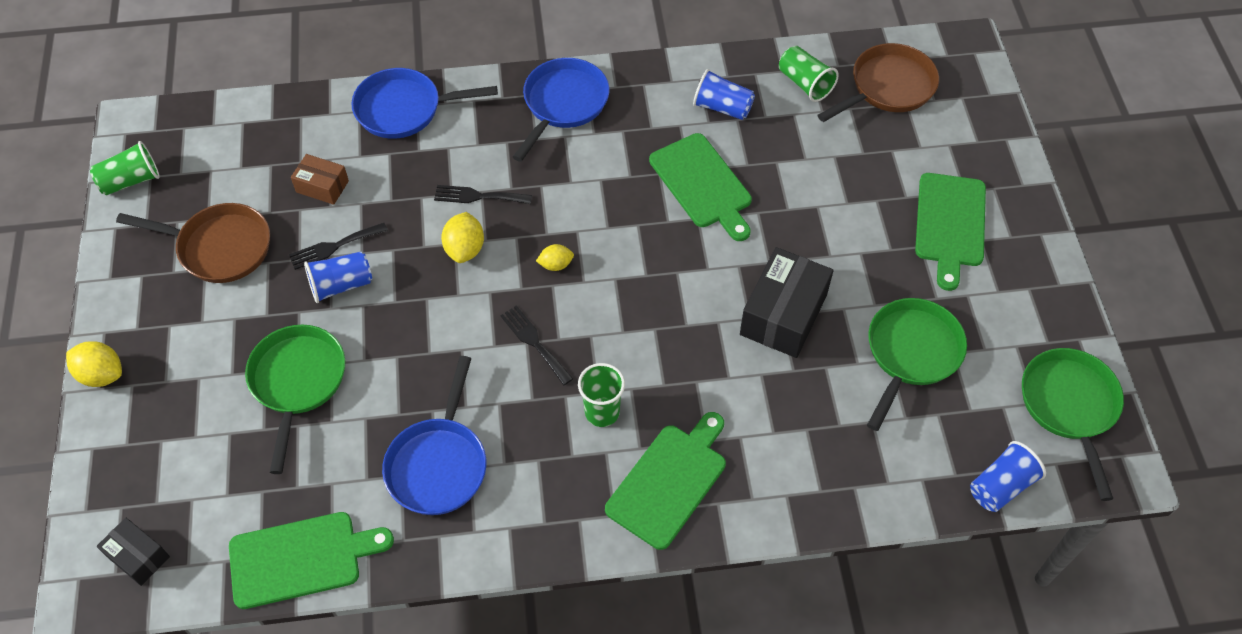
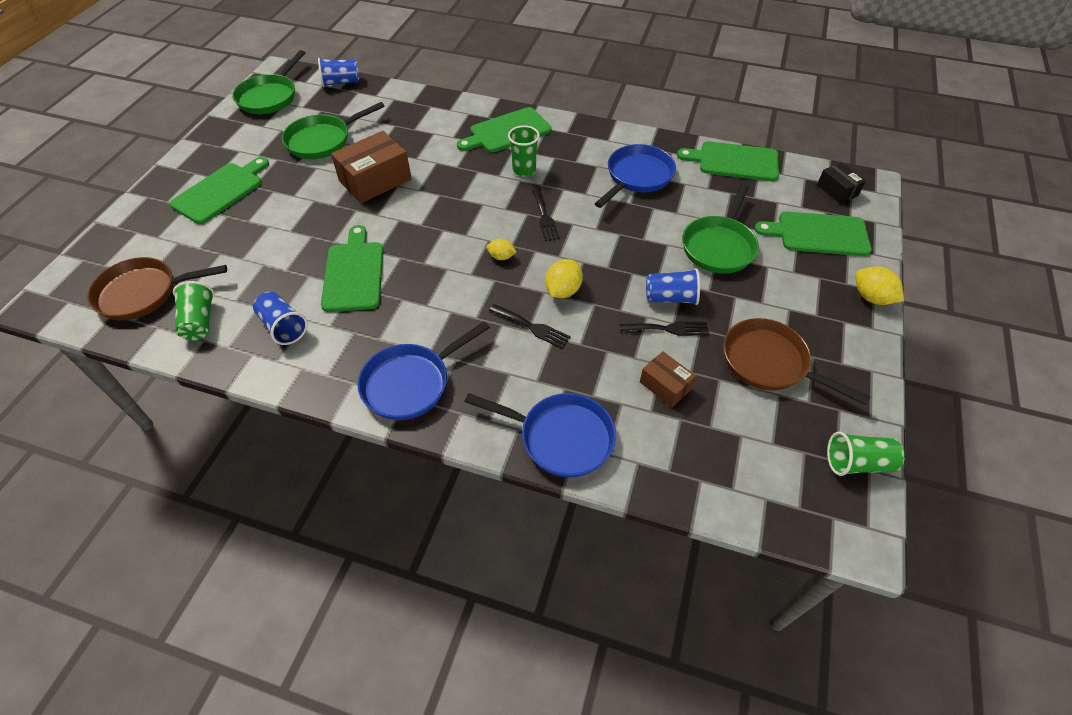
camera: 155 degrees left, 5 degrees down
black box [740,247,833,358] -> brown box [331,131,412,203]
none -> green cutting board [754,212,872,256]

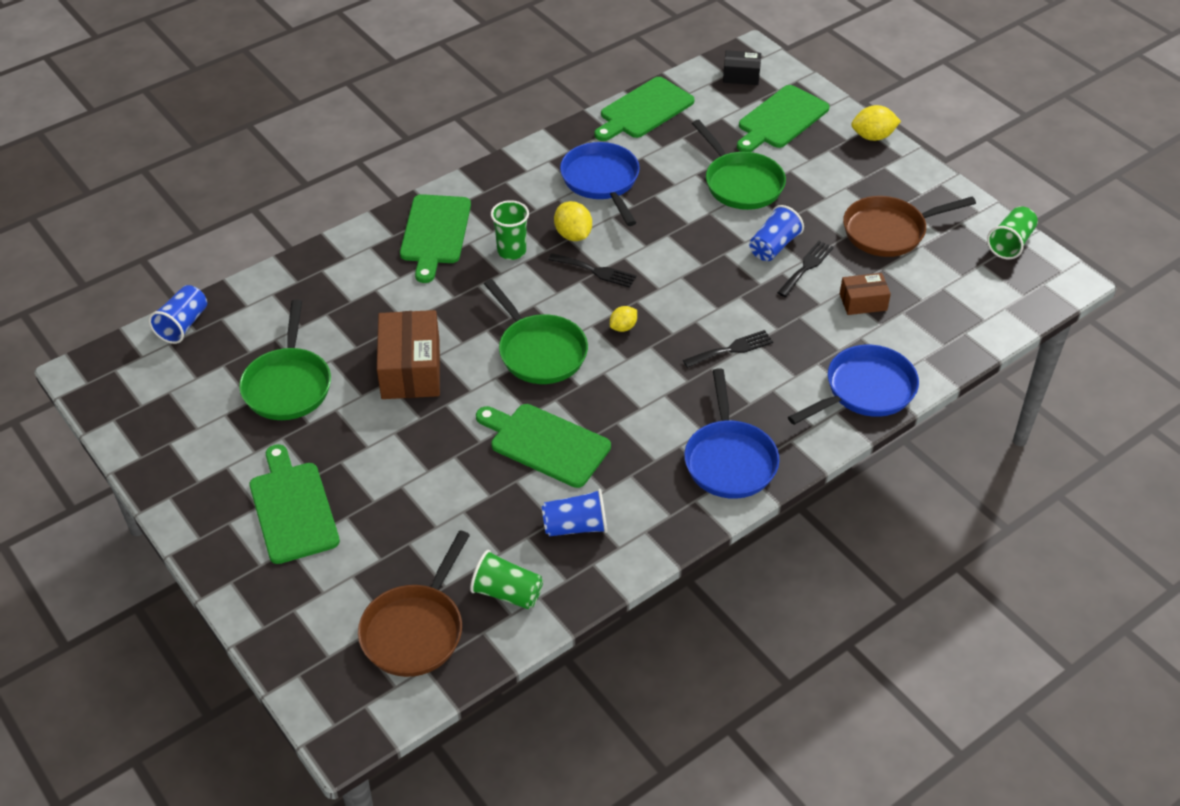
camera: 55 degrees left, 5 degrees down
green pan [232,50,305,114] -> green pan moved to [484,279,588,384]
yellow lemon [546,259,583,298] -> yellow lemon moved to [554,201,592,241]

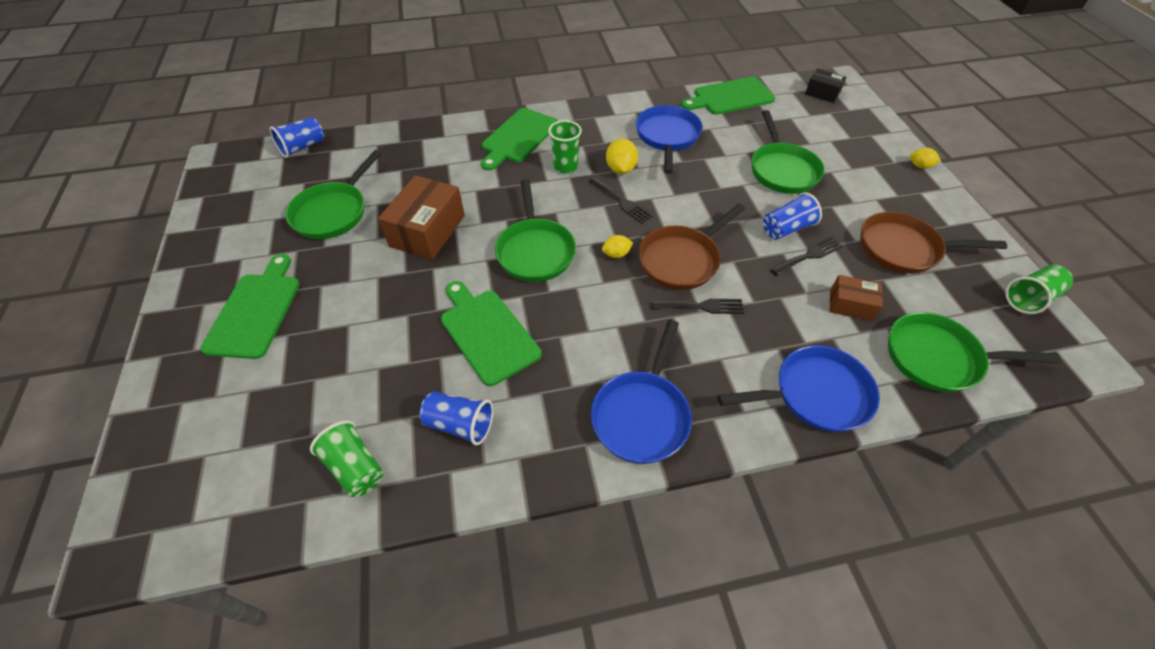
camera: 25 degrees right, 5 degrees up
brown pan [358,530,470,677] -> brown pan moved to [638,204,745,290]
green cutting board [737,85,829,152] -> none
yellow lemon [851,105,901,141] -> yellow lemon [910,148,941,169], size x0.63
none -> green pan [888,312,1061,392]

